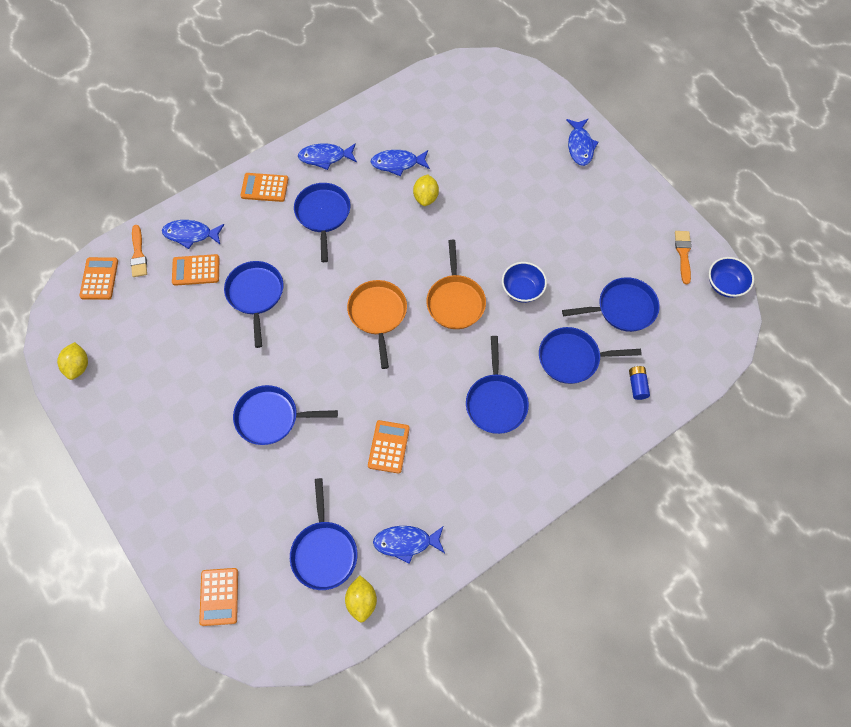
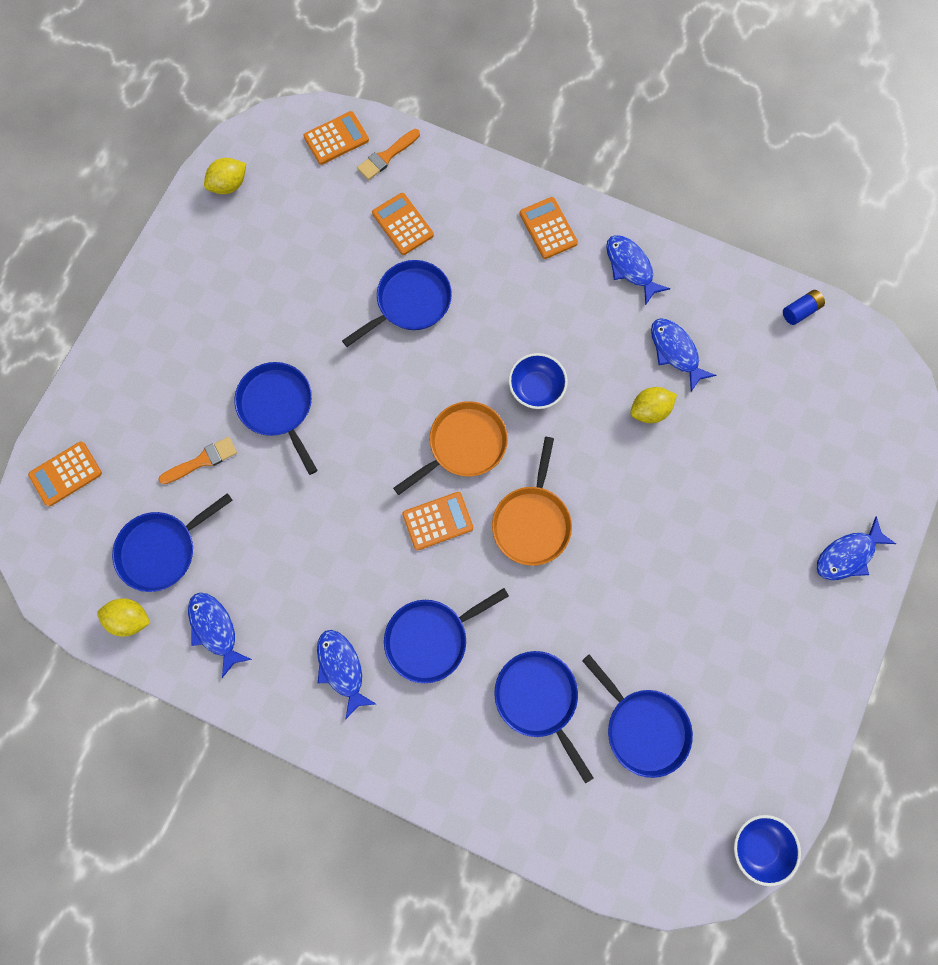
camera: 60 degrees right, 10 degrees up
blue fish [162,220,224,249] -> blue fish moved to [317,630,376,720]
blue pan [294,183,350,262] -> none
yellow lemon [345,576,377,623] -> yellow lemon turned 45 degrees clockwise [97,598,150,637]
orange calculator [368,420,410,474] -> orange calculator moved to [402,492,474,550]
orange pan [426,240,486,329] -> orange pan turned 45 degrees counterclockwise [492,437,572,566]
blue bowl [502,262,547,303] -> blue bowl moved to [509,353,568,409]
blue battery [629,366,650,400] -> blue battery moved to [783,290,825,325]
orange brush [675,231,692,284] -> orange brush moved to [158,437,237,484]

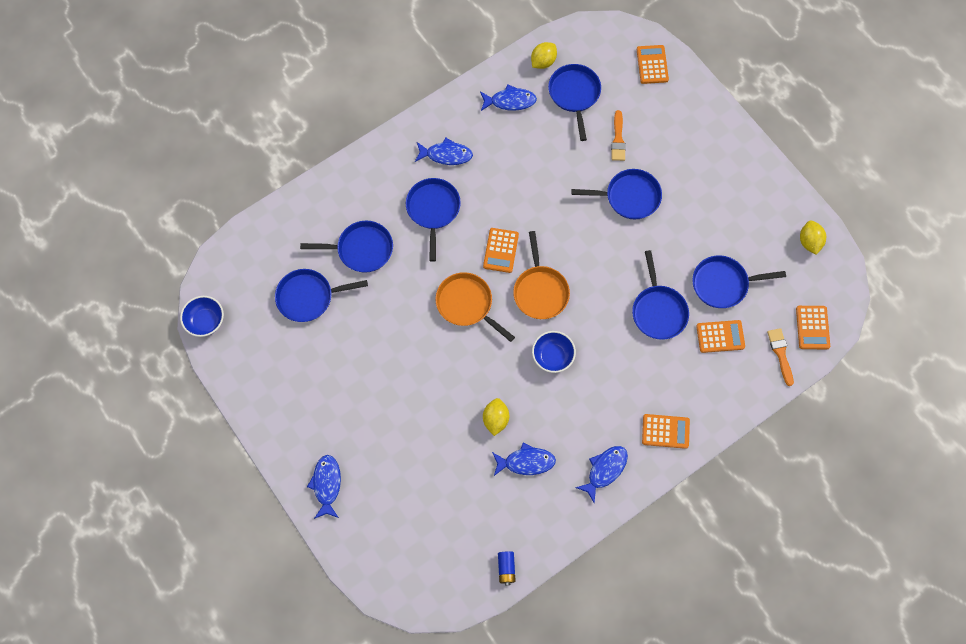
camera: 120 degrees right, 5 degrees down
blue fish [606,235,670,305] -> blue fish turned 45 degrees counterclockwise [575,446,628,503]
none -> blue pan [692,255,786,308]

